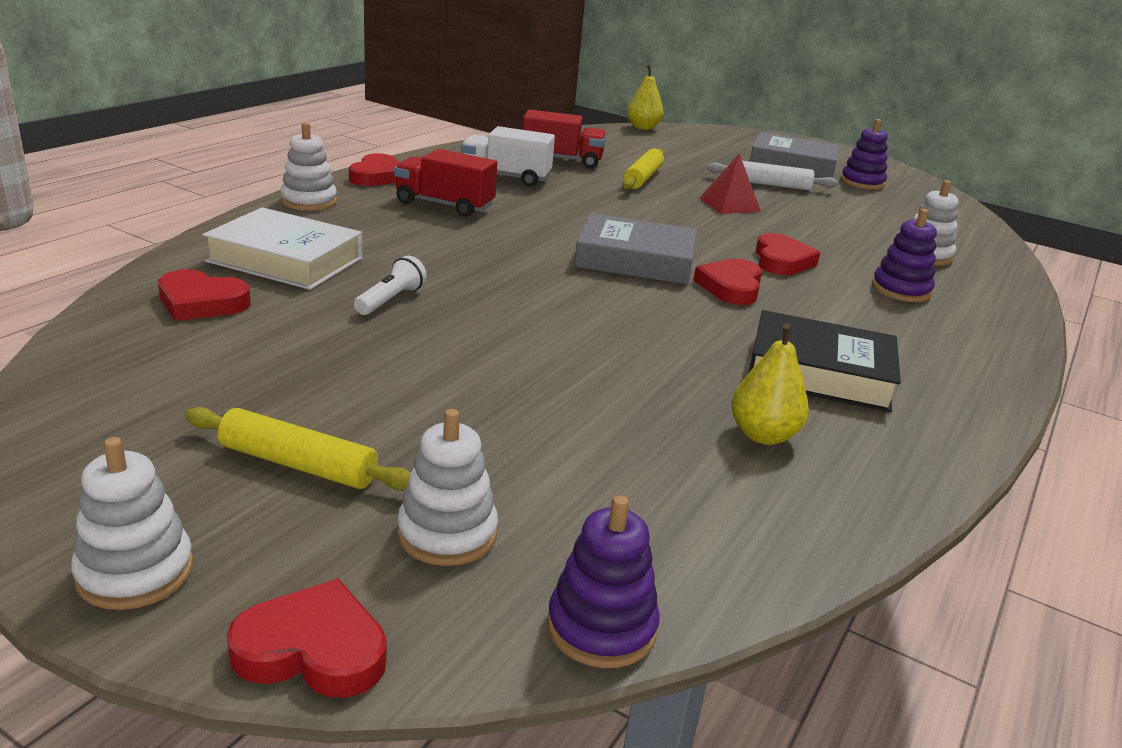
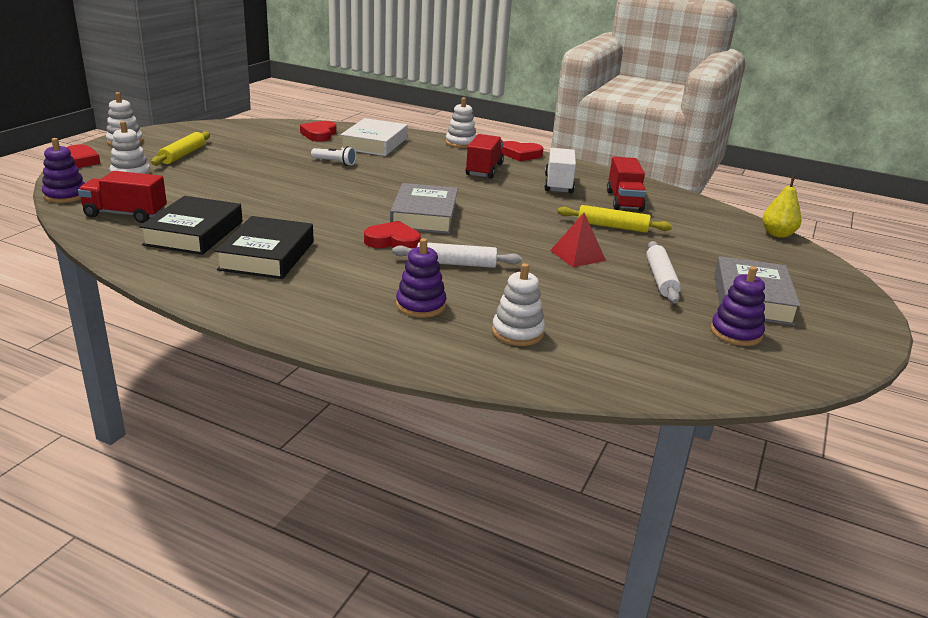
camera: 85 degrees right, 0 degrees up
yellow pear [731,323,809,445] -> black book [139,196,242,255]
red heart [755,233,820,275] -> white rolling pin [392,242,522,268]
none -> red truck [78,171,167,223]

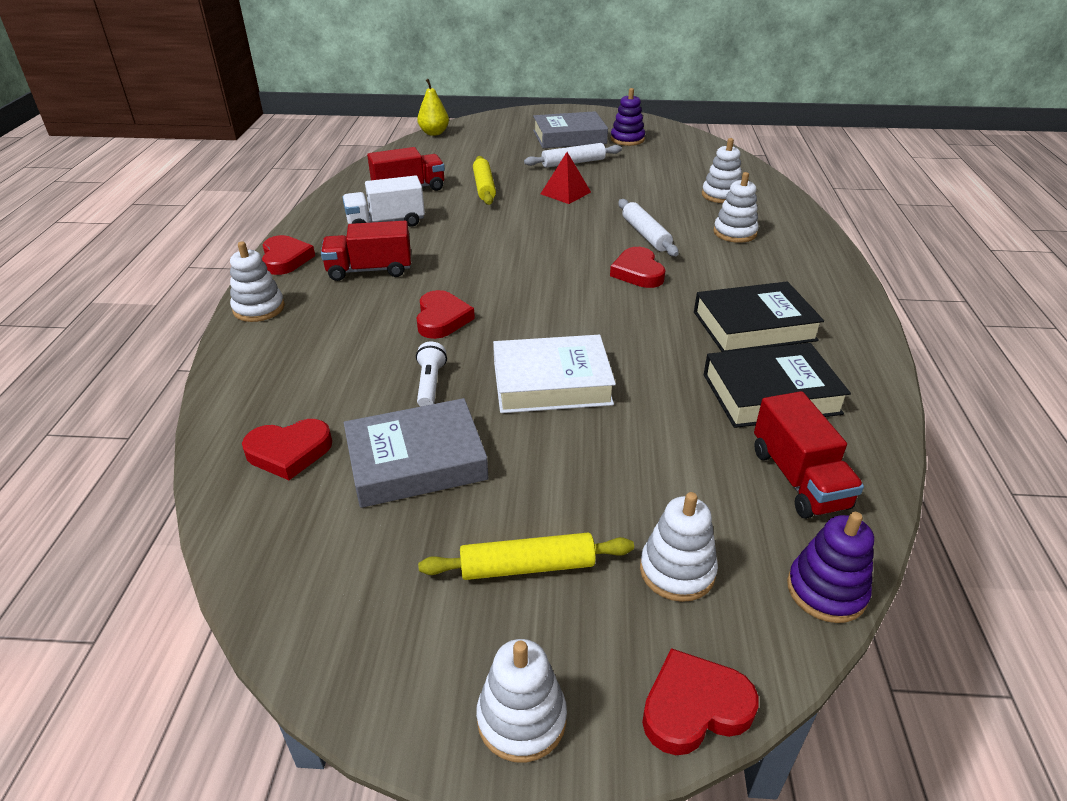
camera: 110 degrees left, 10 degrees up
white book [341,118,407,156] -> white book moved to [493,335,616,413]
grey book [390,183,458,234] -> grey book moved to [344,398,489,508]
purple stacking toy [396,238,447,318] -> white stacking toy [713,172,759,243]
none -> red heart [416,290,475,339]

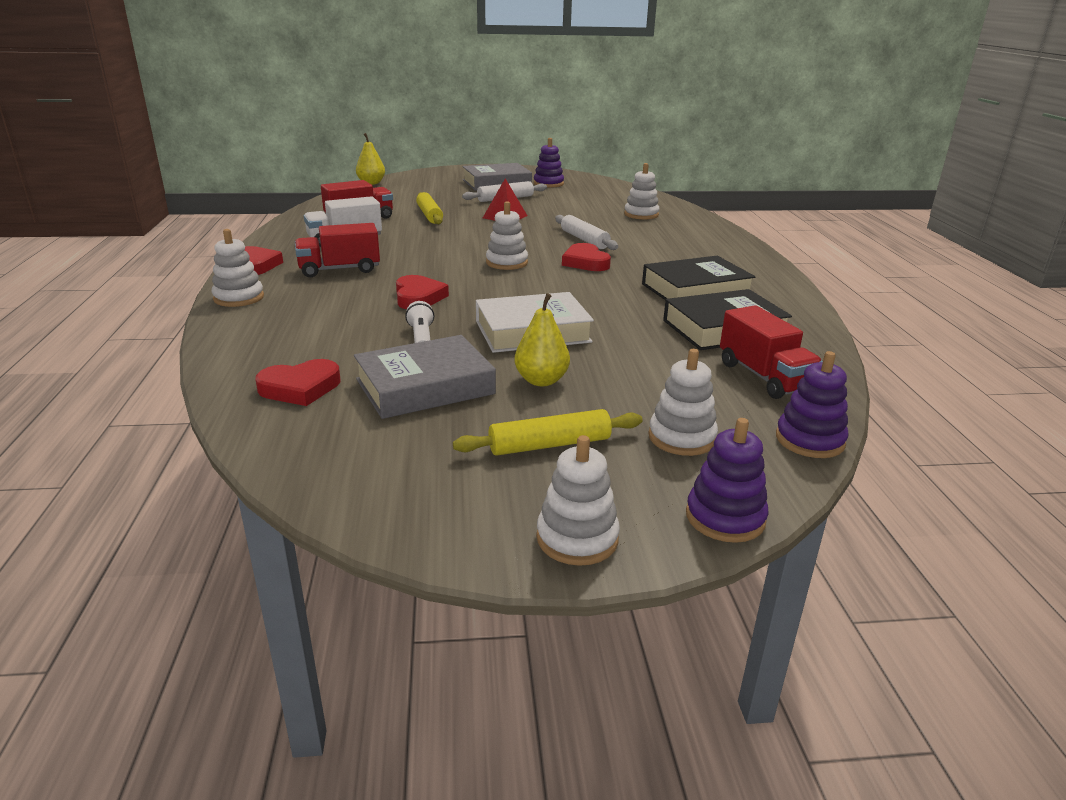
camera: 10 degrees left, 10 degrees down
red heart [642,648,759,755] -> purple stacking toy [686,418,769,543]
white stacking toy [713,172,759,243] -> white stacking toy moved to [486,201,528,270]
none -> yellow pear [514,293,570,386]

